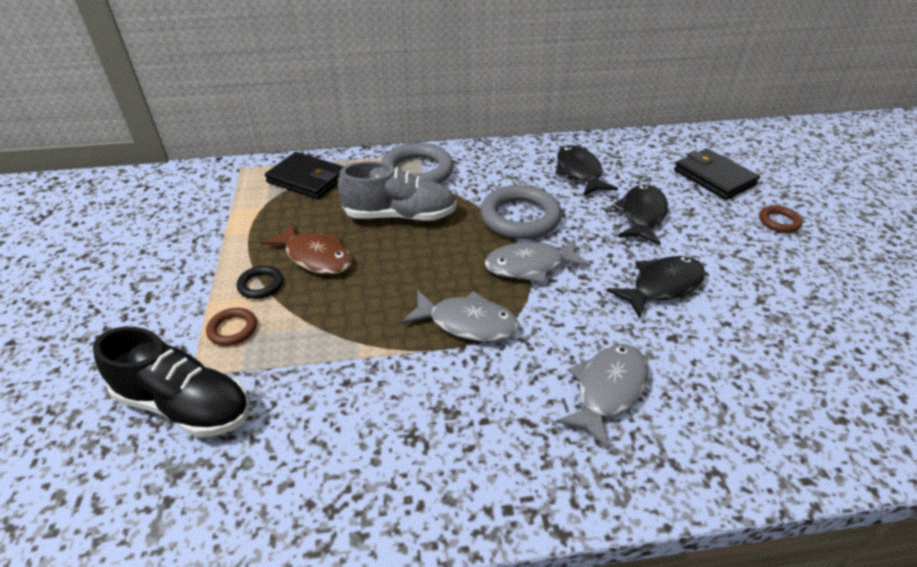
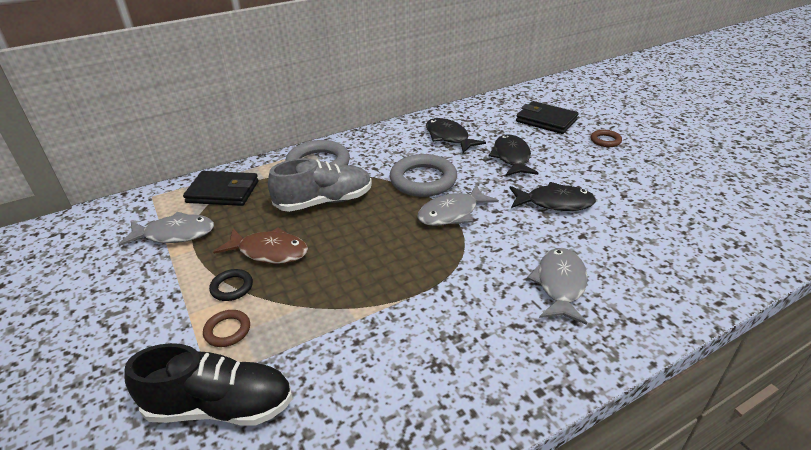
camera: 20 degrees left, 5 degrees down
grey fish [401,290,519,342] -> grey fish moved to [118,212,214,246]
black fish [607,256,706,318] -> black fish turned 60 degrees clockwise [510,182,596,211]

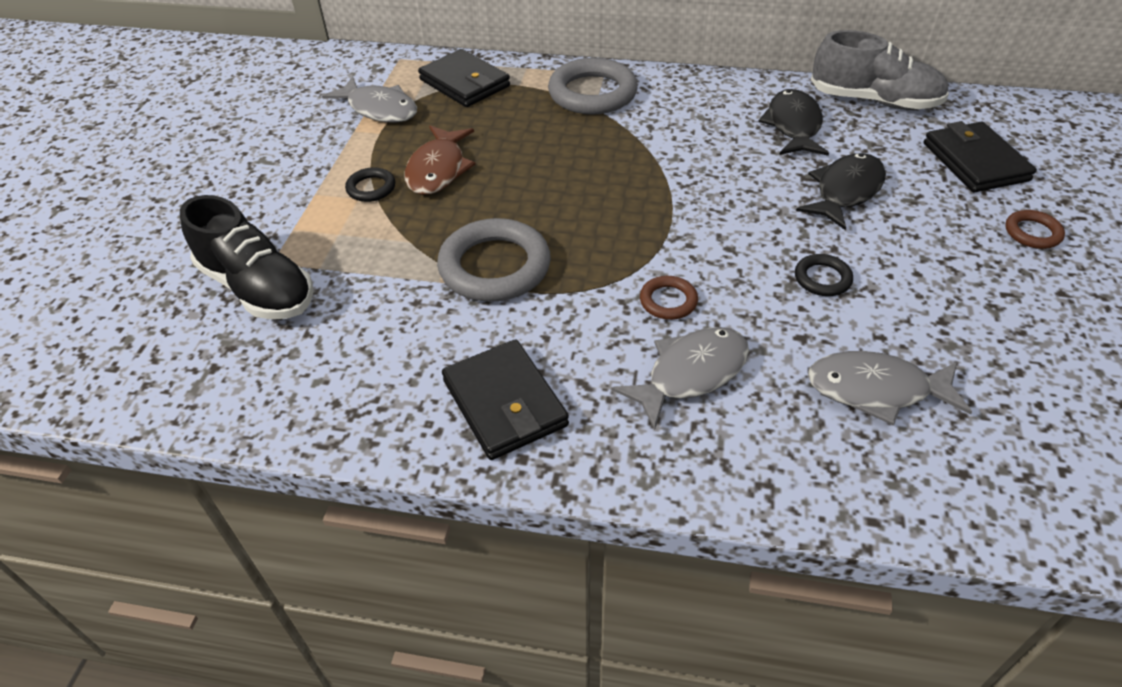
camera: 40 degrees right, 10 degrees up
brown ring [203,310,250,347] -> brown ring moved to [640,276,698,320]
brown fish [213,227,308,264] -> brown fish turned 45 degrees clockwise [405,125,476,195]
grey shoe [268,158,372,212] -> grey shoe moved to [811,30,949,110]
grey ring [390,154,457,197] -> grey ring moved to [437,218,551,302]
grey fish [417,185,499,226] -> grey fish moved to [808,351,972,426]
black fish [510,182,596,211] -> black ring [795,254,853,296]
none -> black wallet [442,339,569,460]

